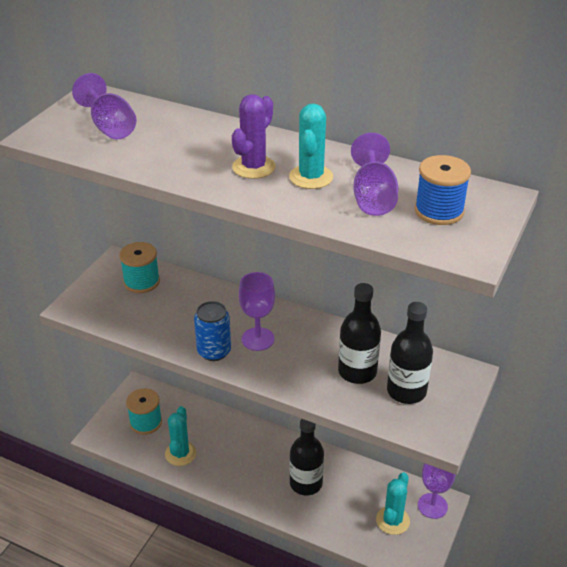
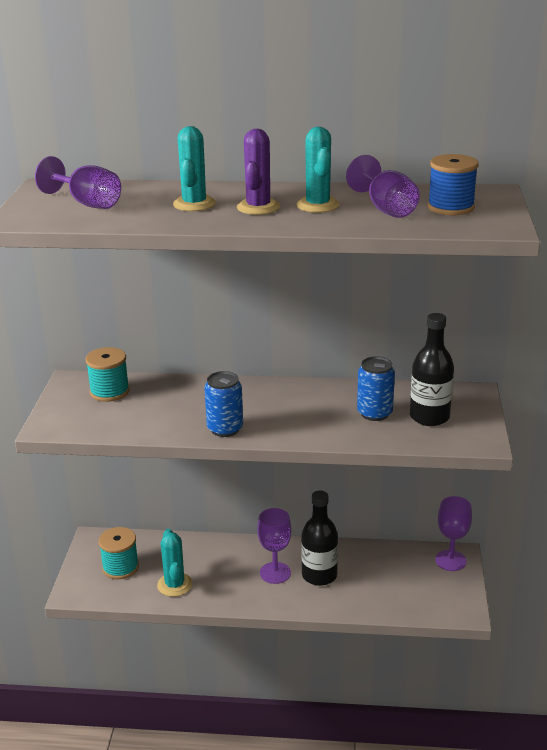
camera: 20 degrees left, 10 degrees down
purple goblet [239,272,275,351] -> purple goblet moved to [258,508,291,584]
black bottle [338,283,381,384] -> blue can [357,356,395,421]
turquoise cactus [376,472,410,535] -> turquoise cactus moved to [173,126,216,211]

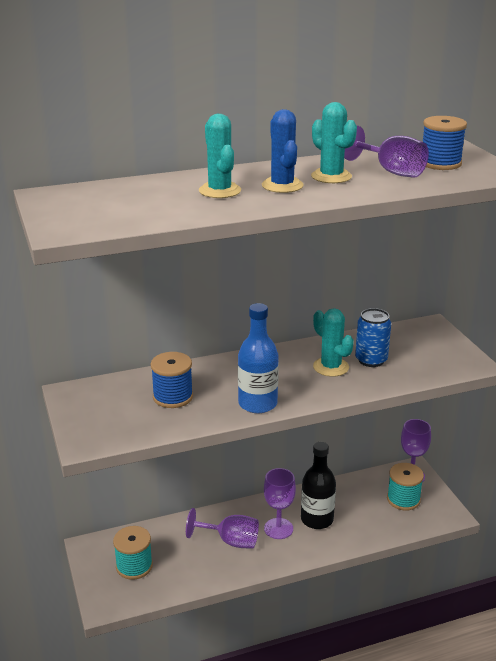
camera: 25 degrees left, 0 degrees up
purple goblet [35,156,121,209] -> purple goblet moved to [186,508,259,549]
turquoise spool [85,347,130,402] -> turquoise spool moved to [387,463,424,511]
turquoise cactus [157,529,192,597] -> turquoise cactus moved to [313,308,354,377]
blue can [204,371,243,437] -> blue bottle [238,303,279,413]
purple cactus [237,129,280,215] -> blue cactus [262,109,304,193]
black bottle [410,313,454,426] -> none
none -> blue spool [151,352,193,408]

